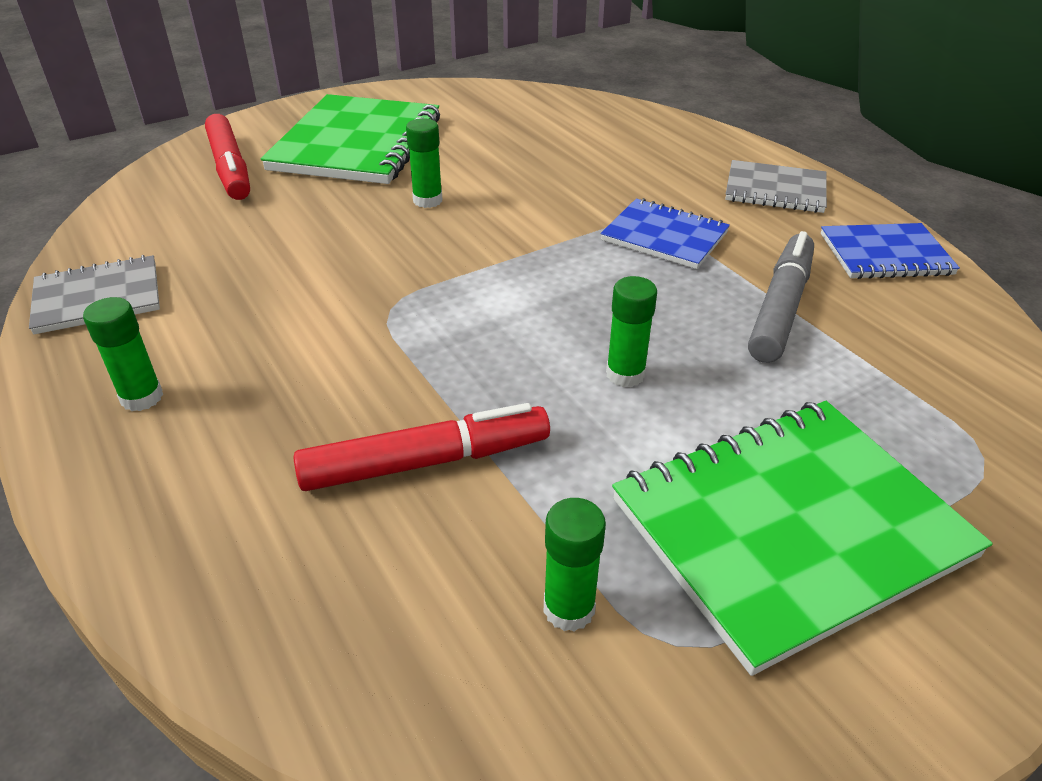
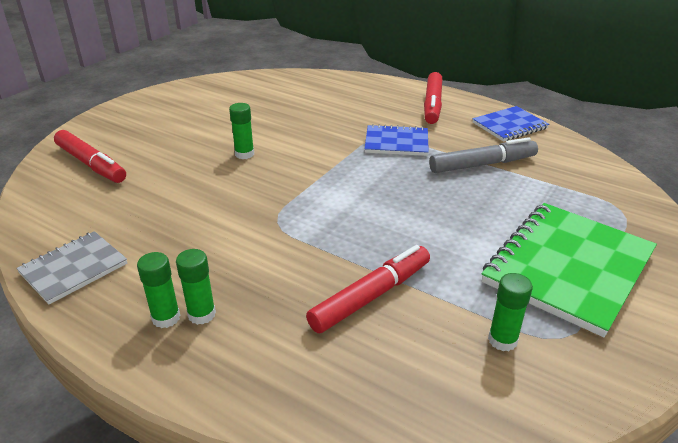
camera: 25 degrees left, 5 degrees down
green notebook [261,94,440,184] -> none
green glue stick [606,276,657,387] -> green glue stick moved to [176,249,216,325]
grey notebook [725,160,827,213] -> red marker [424,72,442,124]
grey marker [748,231,814,363] -> grey marker turned 75 degrees clockwise [429,137,538,173]

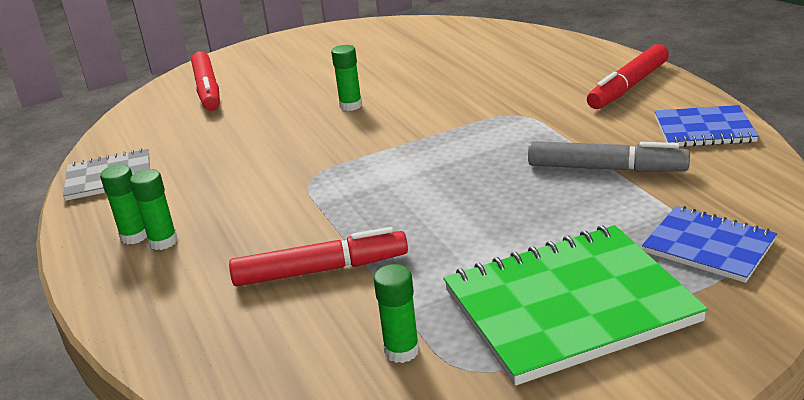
camera: 35 degrees right, 5 degrees down
blue notebook [364,124,429,156] -> blue notebook moved to [642,206,777,283]

